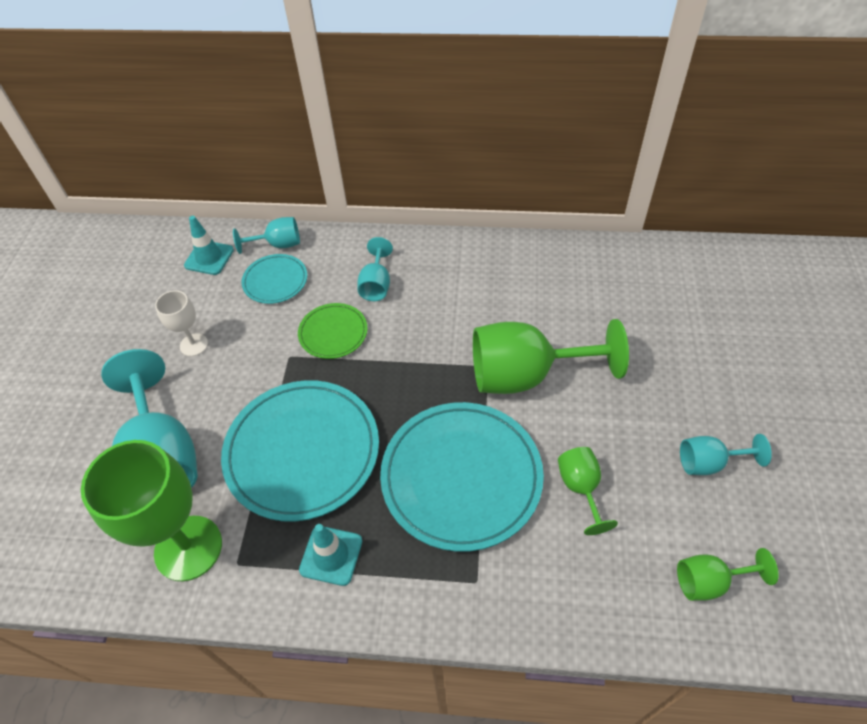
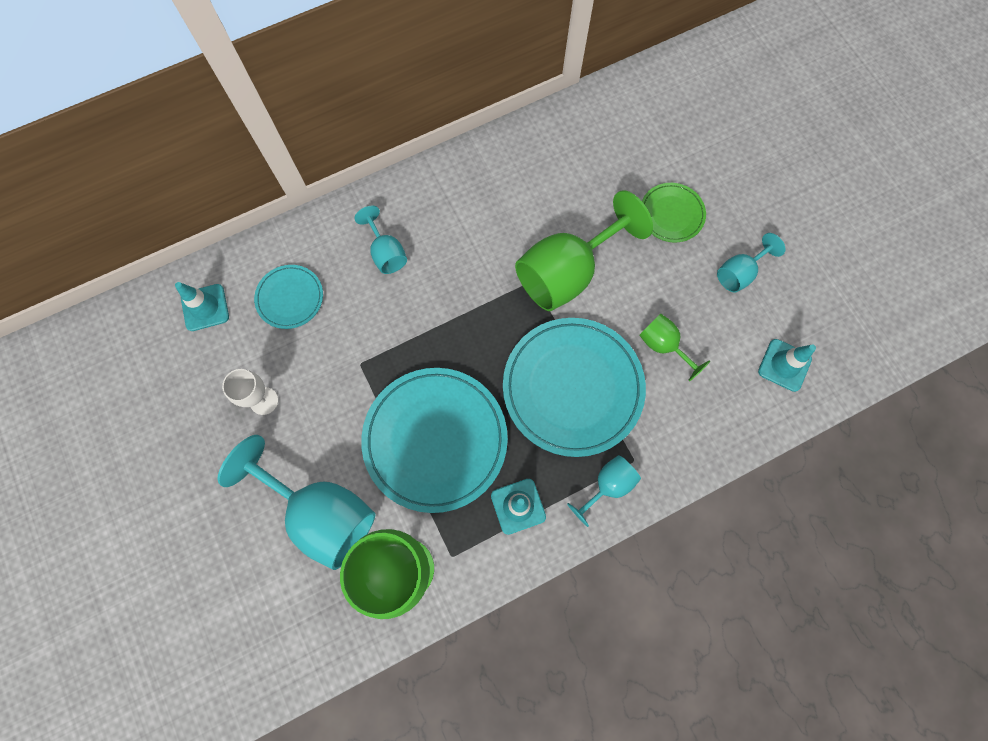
camera: 35 degrees left, 20 degrees up
turquoise goblet [233,217,300,254] -> turquoise goblet moved to [567,455,641,527]
green plate [298,303,368,359] -> green plate moved to [642,183,706,243]
green goblet [677,548,779,601] -> turquoise traffic cone [758,339,816,392]

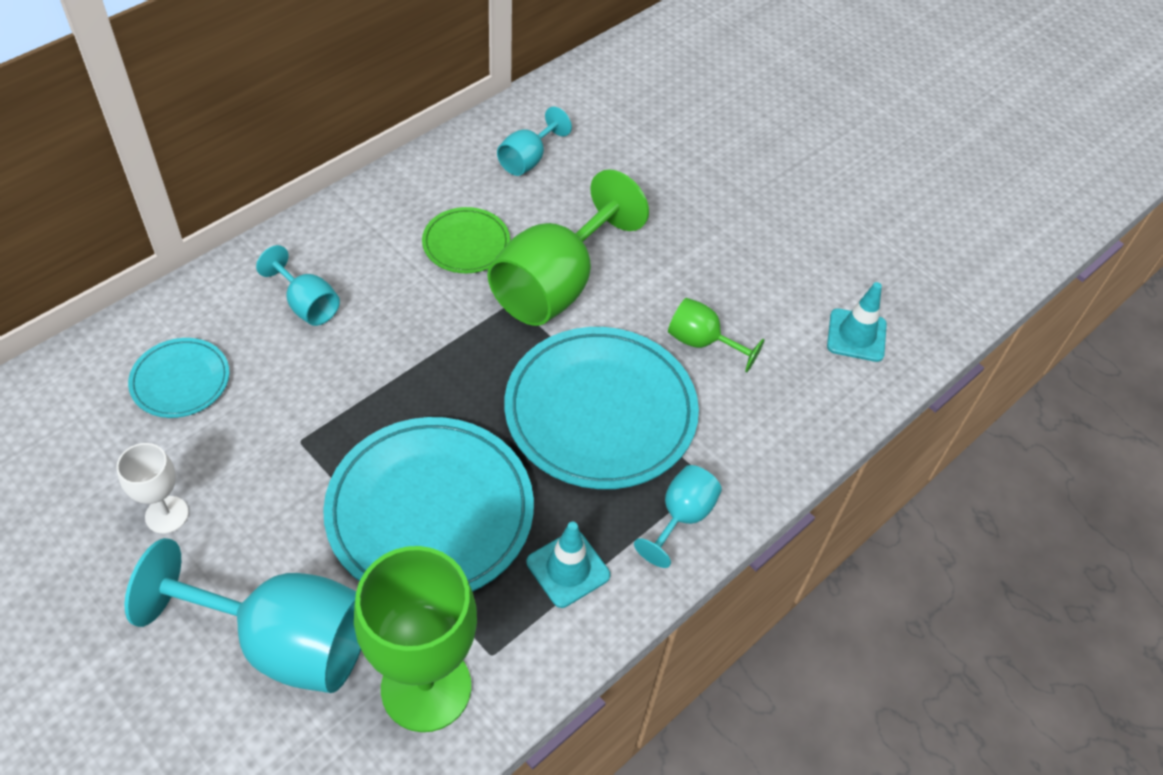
camera: 20 degrees left, 20 degrees down
turquoise traffic cone [175,282,229,331] -> none
green plate [642,183,706,243] -> green plate moved to [422,207,510,273]
turquoise goblet [717,233,786,292] -> turquoise goblet moved to [497,107,572,176]

